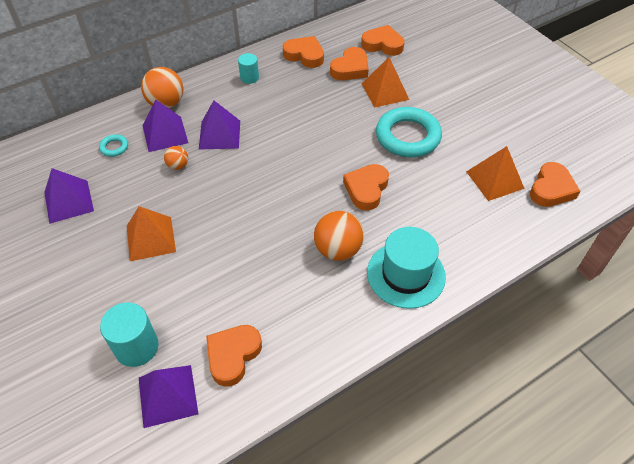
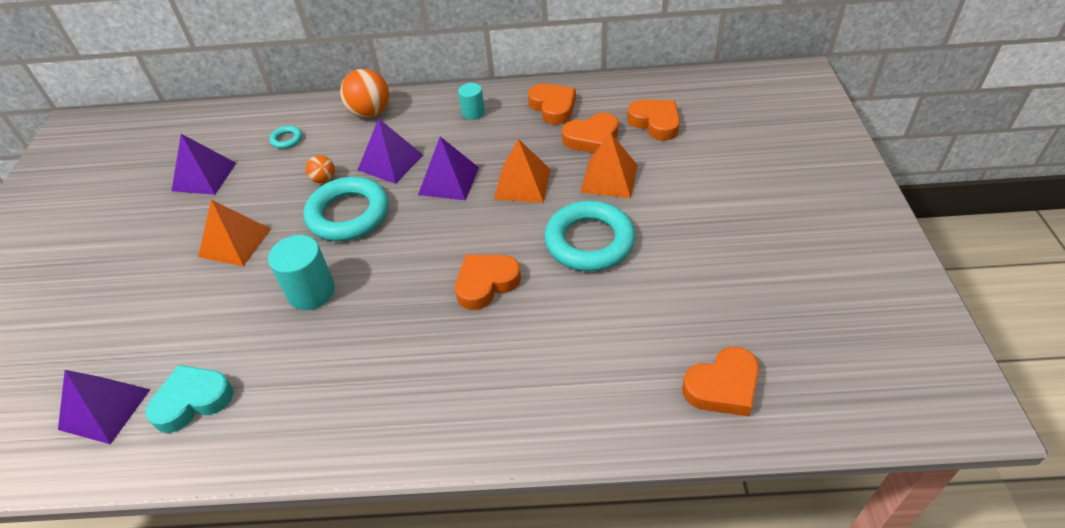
camera: 35 degrees right, 5 degrees down
turquoise cylinder [100,302,158,367] -> turquoise cylinder moved to [268,235,335,310]
purple pyramid [143,100,188,152] -> purple pyramid moved to [418,137,479,200]
orange heart [206,325,262,387] -> turquoise heart [146,365,233,433]
orange ball [314,211,364,261] -> none
turquoise hat [367,227,446,309] -> none
orange pyramid [466,146,525,201] -> orange pyramid moved to [494,139,550,203]
none -> turquoise ring [303,177,389,241]

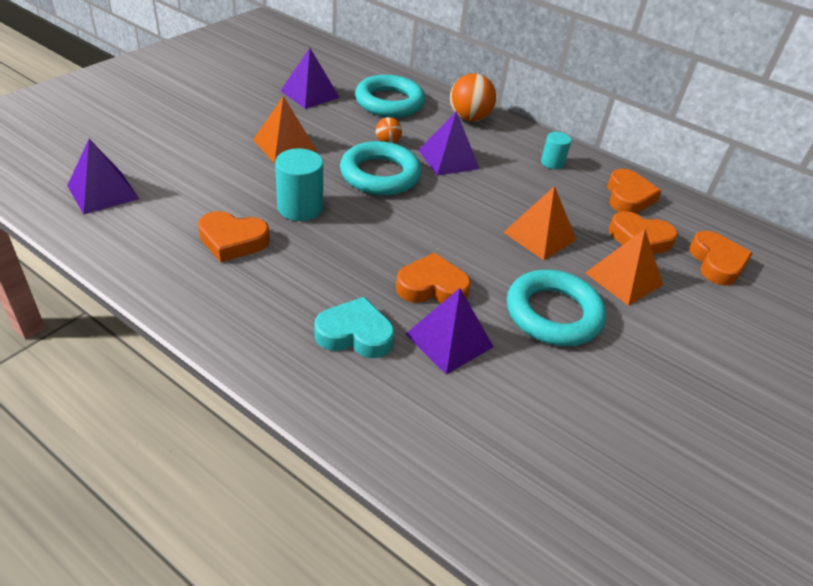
camera: 30 degrees right, 5 degrees down
turquoise heart [146,365,233,433] -> turquoise heart moved to [314,297,394,358]
turquoise ring [269,126,302,149] -> turquoise ring [355,75,425,118], size x2.32
purple pyramid [418,137,479,200] -> purple pyramid moved to [406,288,494,375]
orange heart [682,347,759,416] -> orange heart moved to [198,211,270,262]

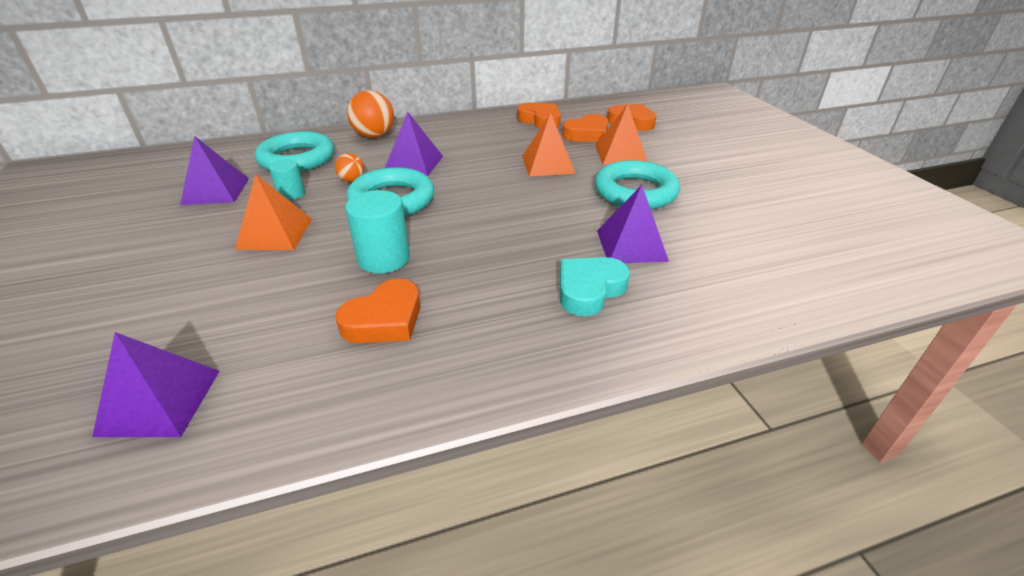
camera: 50 degrees left, 5 degrees down
orange heart [396,253,471,303] -> none
turquoise cylinder [541,132,572,169] -> turquoise cylinder moved to [269,159,305,200]

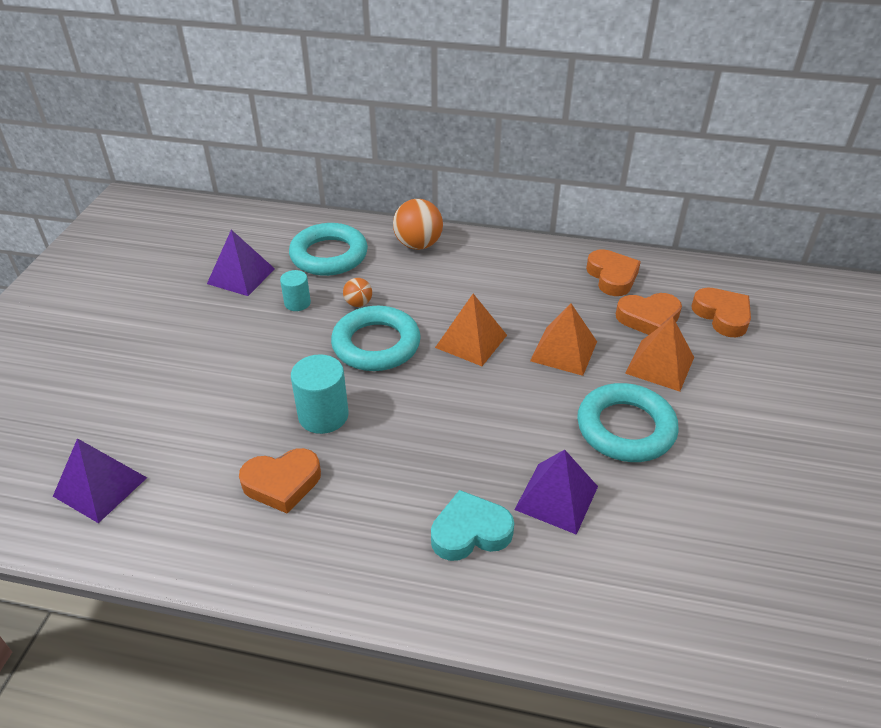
camera: 30 degrees right, 5 degrees up
orange pyramid [235,174,312,250] -> orange pyramid moved to [435,294,507,366]
purple pyramid [385,112,443,176] -> none

